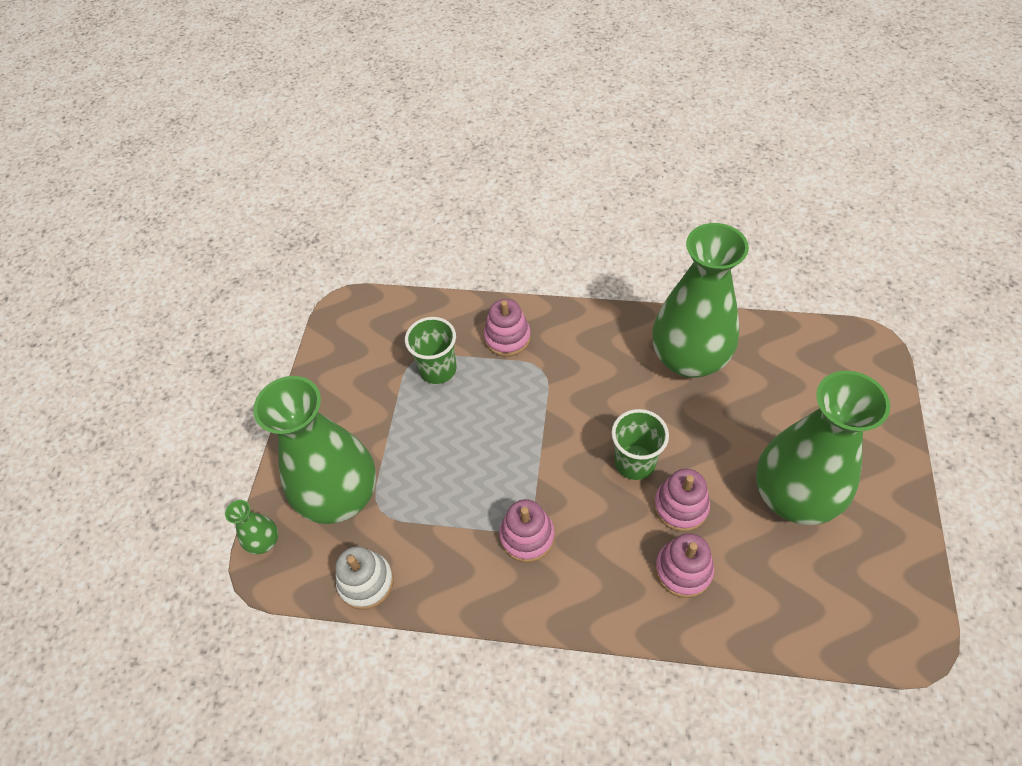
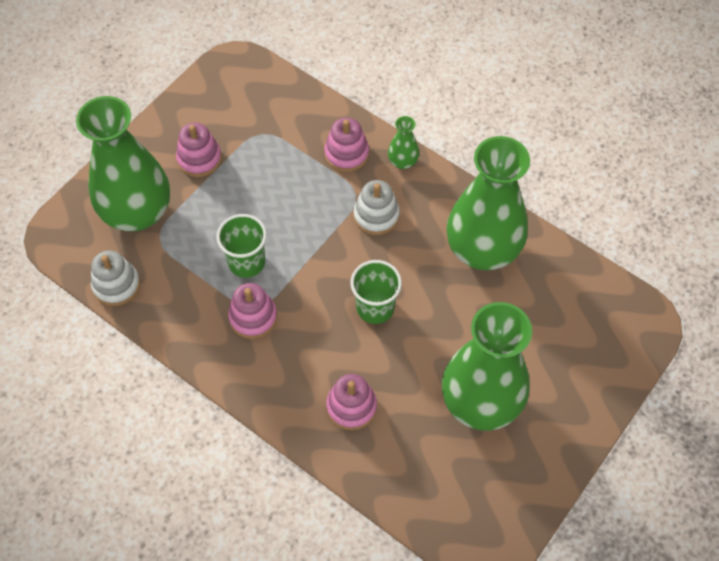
camera: 25 degrees right, 5 degrees up
green vase [225,500,278,554] -> green vase moved to [388,116,419,169]
green cup [405,317,457,384] -> green cup moved to [216,214,267,278]
pink stacking toy [654,469,710,532] -> pink stacking toy moved to [176,123,222,177]
none -> white stacking toy [353,180,400,235]

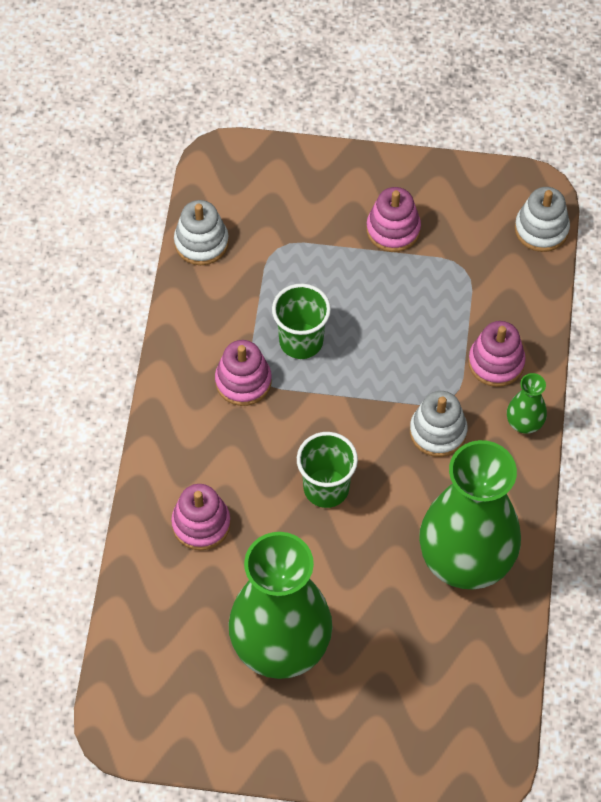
camera: 60 degrees right, 0 degrees up
green vase [76,96,170,231] -> none
none -> white stacking toy [515,187,570,252]

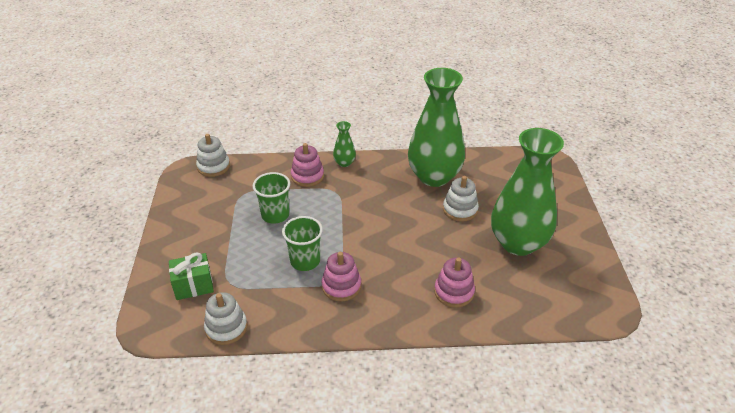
camera: 100 degrees left, 20 degrees down
green cup [297,432,358,508] -> green cup moved to [253,172,290,224]
pink stacking toy [366,187,421,252] -> none
white stacking toy [410,391,468,457] -> white stacking toy moved to [443,176,479,222]
none -> green gift [169,253,214,300]

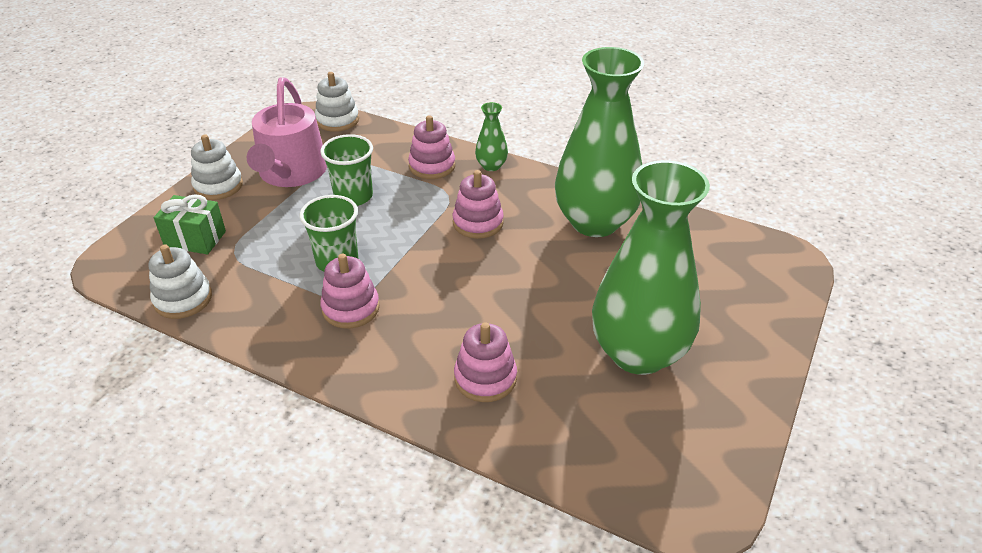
camera: 30 degrees right, 0 degrees up
white stacking toy [443,176,479,222] -> white stacking toy moved to [191,135,243,200]
none -> pink watering can [247,77,327,187]
none -> pink stacking toy [453,170,504,239]

